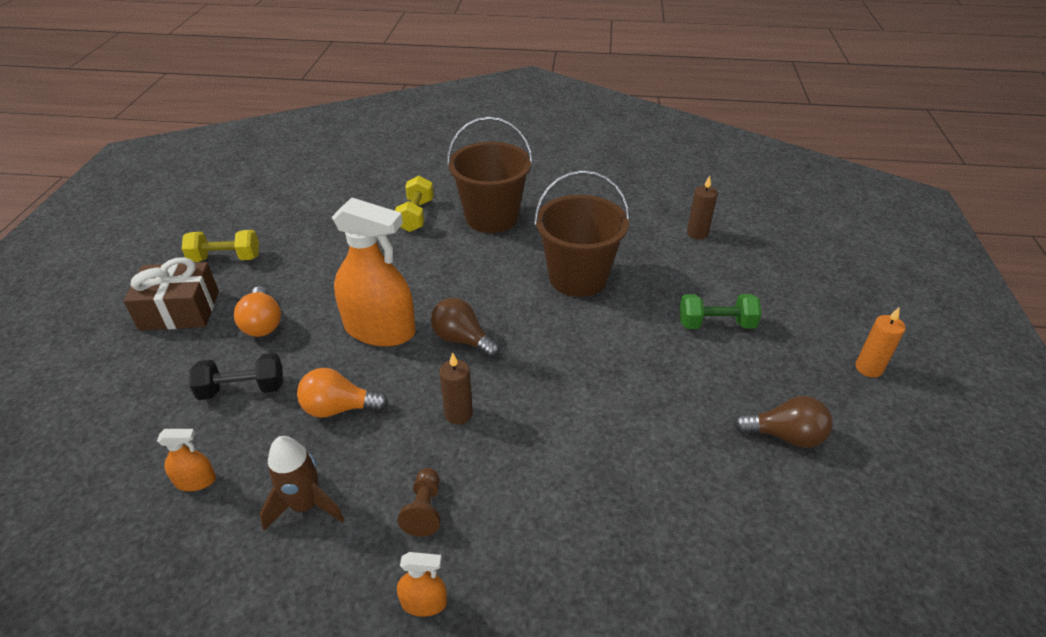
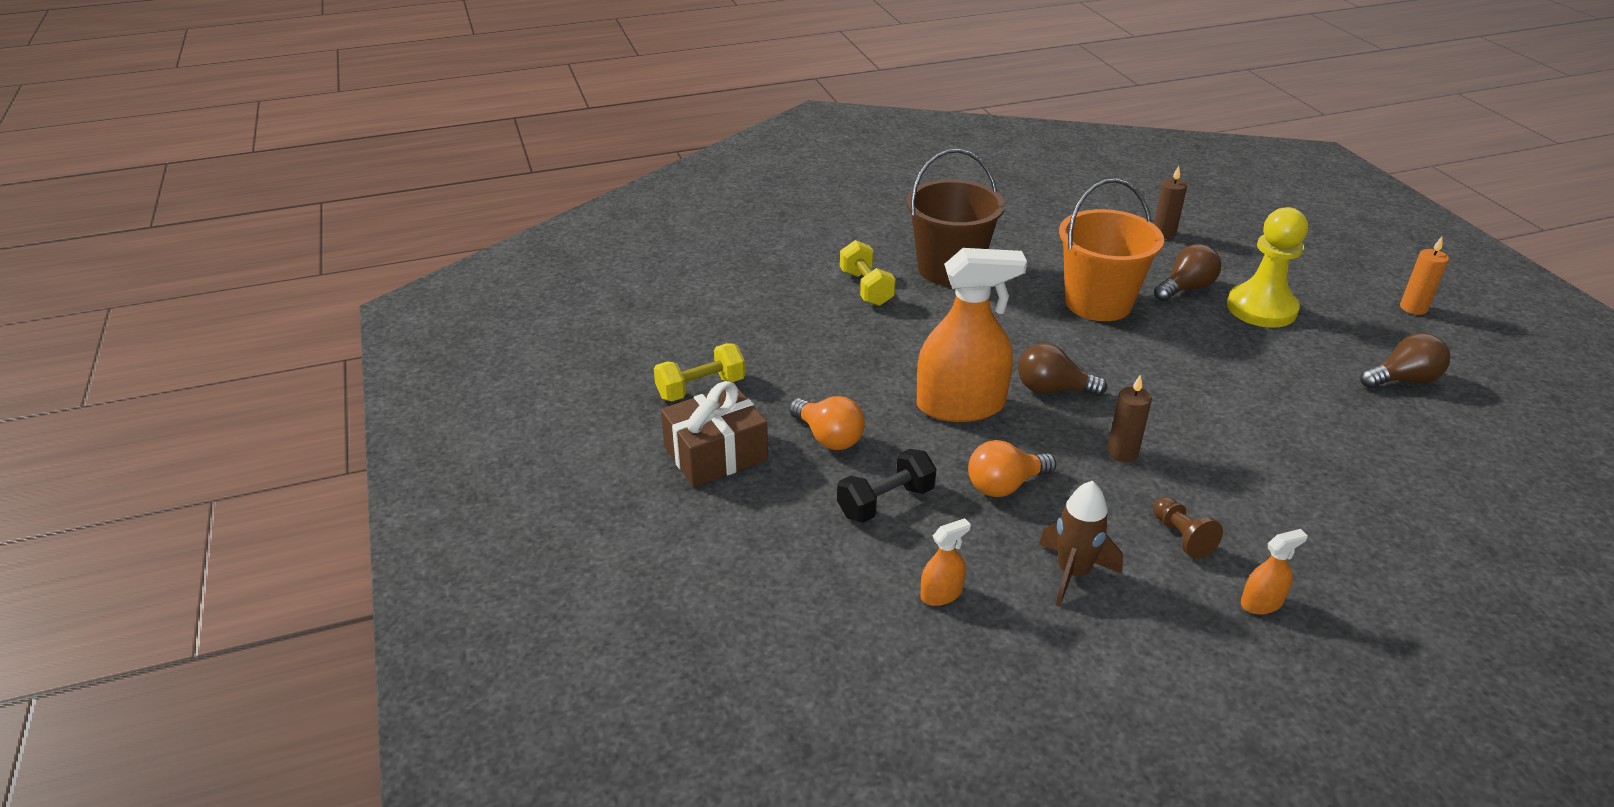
camera: 25 degrees left, 5 degrees down
brown bucket [534,170,630,297] -> orange bucket [1059,179,1164,321]
green dumbbell [679,294,762,329] -> yellow pawn [1227,207,1308,328]
none -> brown light bulb [1154,244,1222,301]

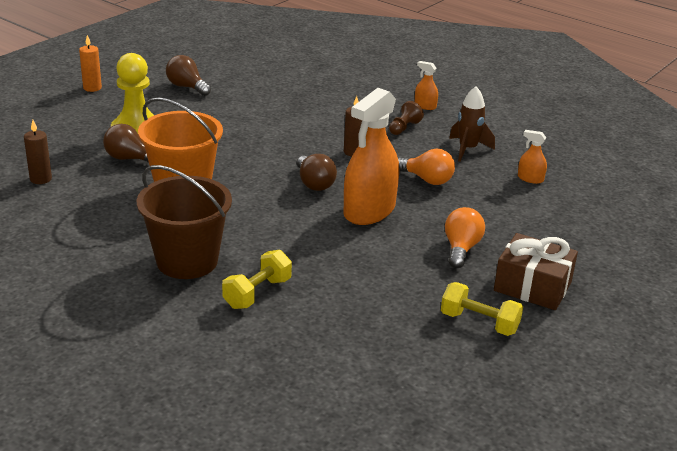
camera: 125 degrees left, 5 degrees down
black dumbbell [837,449,937,523] -> none
orange spray bottle [917,248,1027,422] -> orange spray bottle turned 105 degrees counterclockwise [344,88,399,225]

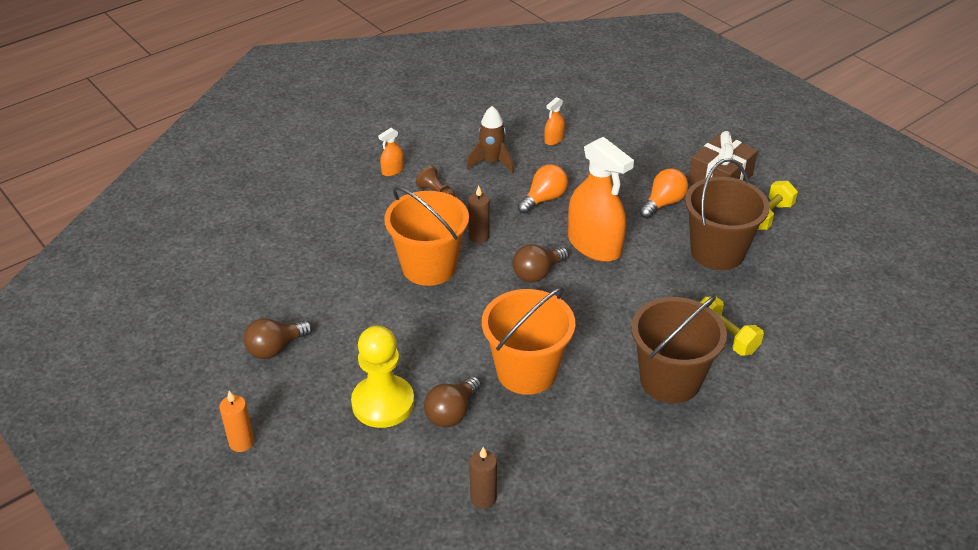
camera: 75 degrees left, 10 degrees up
brown light bulb [297,154,337,191] -> brown light bulb turned 150 degrees clockwise [512,245,569,282]
orange light bulb [445,207,485,268] -> orange light bulb turned 105 degrees clockwise [640,168,688,218]
none -> orange bucket [384,186,469,286]
none -> brown bucket [685,158,770,270]

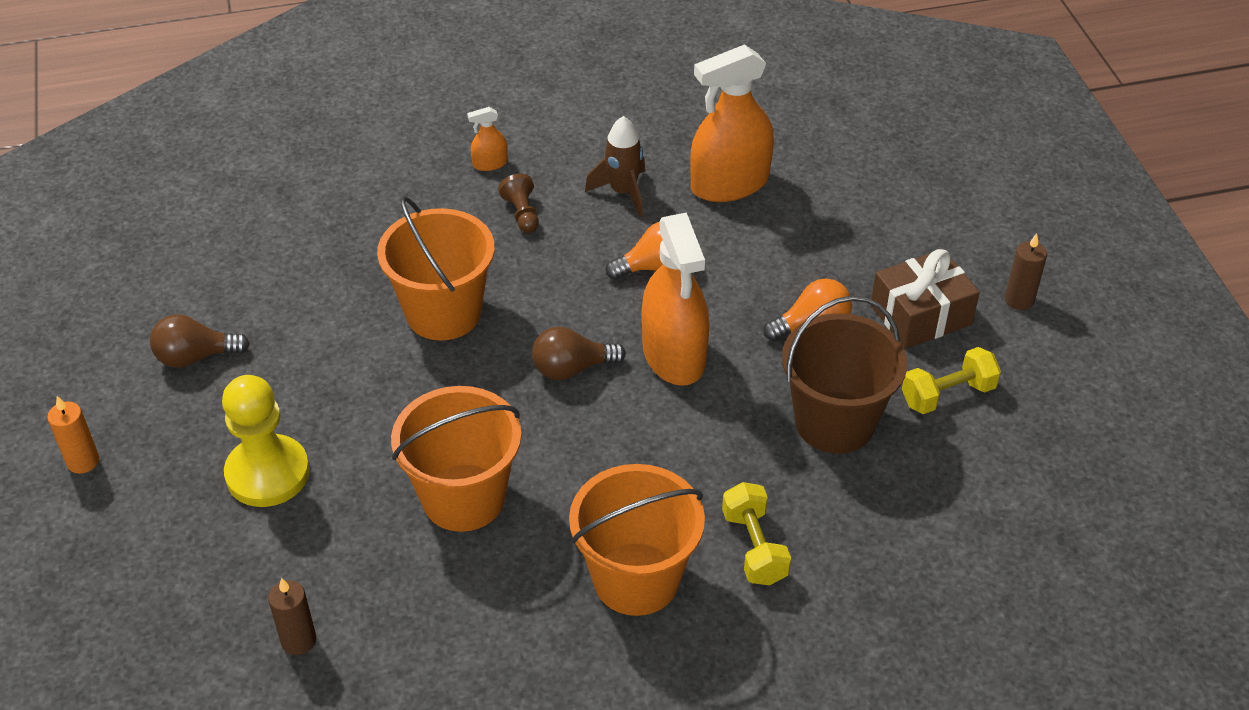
camera: 25 degrees right, 5 degrees up
brown light bulb [424,376,481,427] -> none
brown candle [468,186,490,243] -> brown candle moved to [1005,233,1047,310]
orange spray bottle [544,97,565,145] -> orange spray bottle [690,44,774,202], size x2.32
brown bucket [631,296,727,403] -> orange bucket [569,464,705,616]

